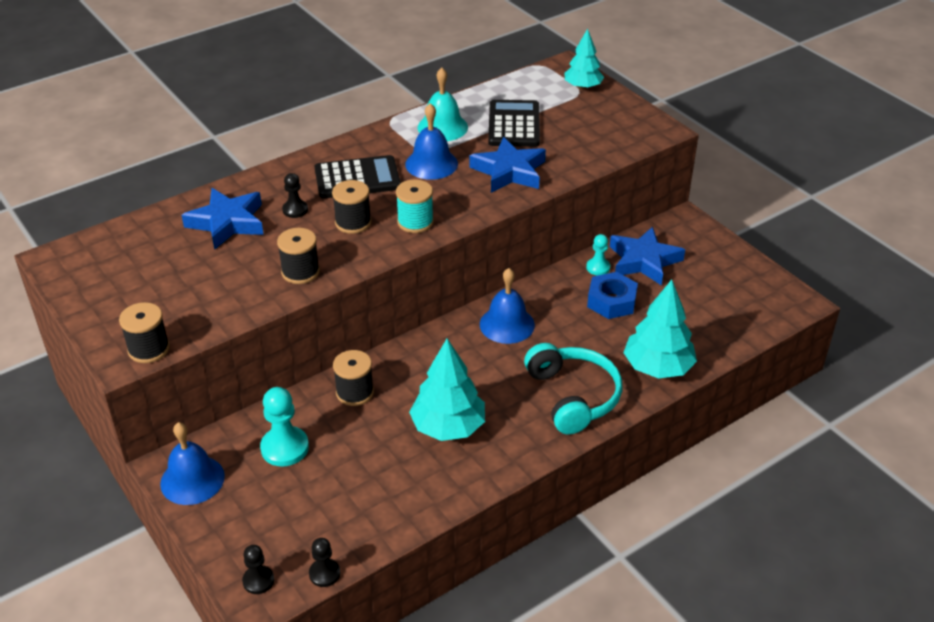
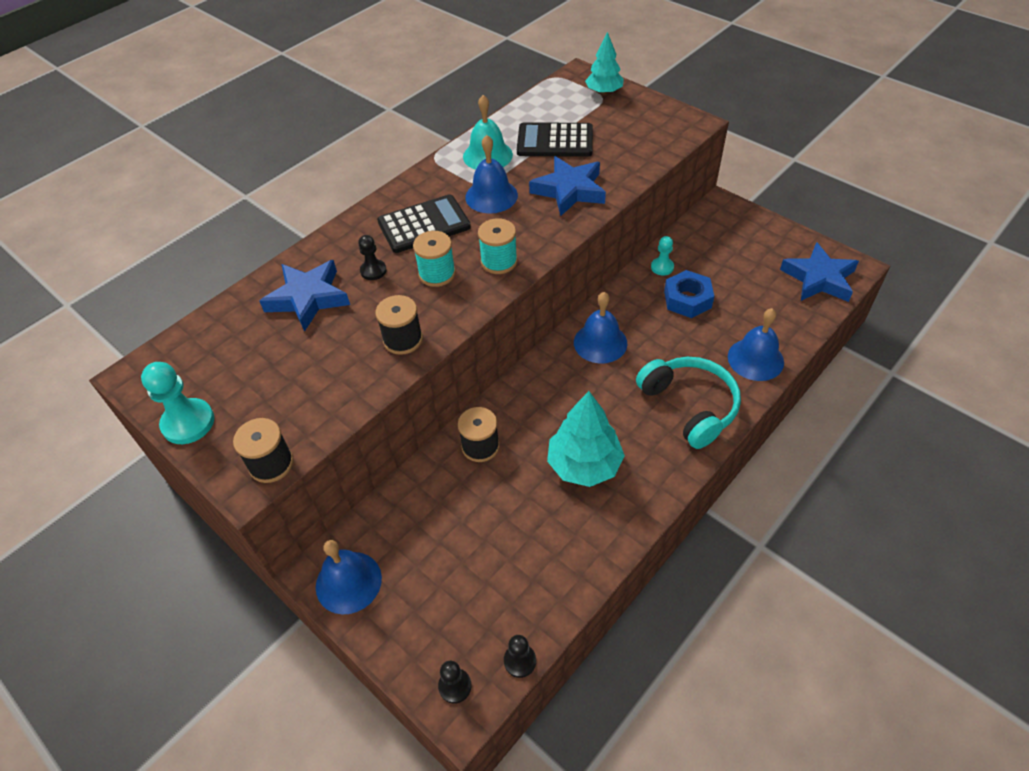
camera: 10 degrees left, 10 degrees up
turquoise pawn [260,387,309,466] -> turquoise pawn moved to [141,362,214,444]
black spool [332,180,371,234] -> turquoise spool [413,231,456,287]
black calculator [488,100,540,147] -> black calculator turned 75 degrees counterclockwise [517,122,593,157]
blue star [610,227,685,286] -> blue star moved to [780,242,859,302]
turquoise tree [623,280,697,379] -> blue bell [728,308,784,381]

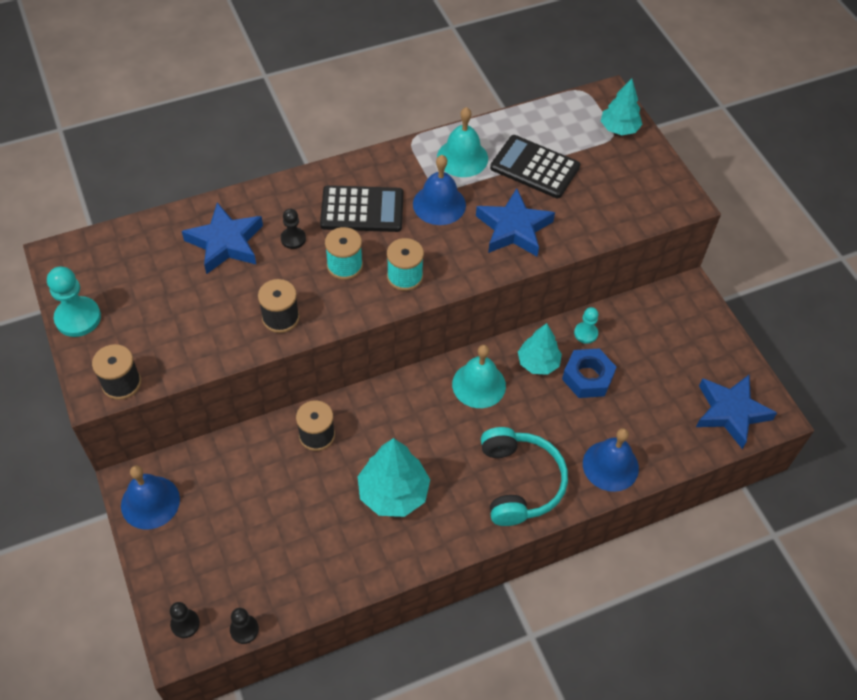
camera: 20 degrees right, 5 degrees up
blue bell [574,292,627,363] -> turquoise bell [452,345,506,408]
none -> turquoise tree [518,323,562,375]

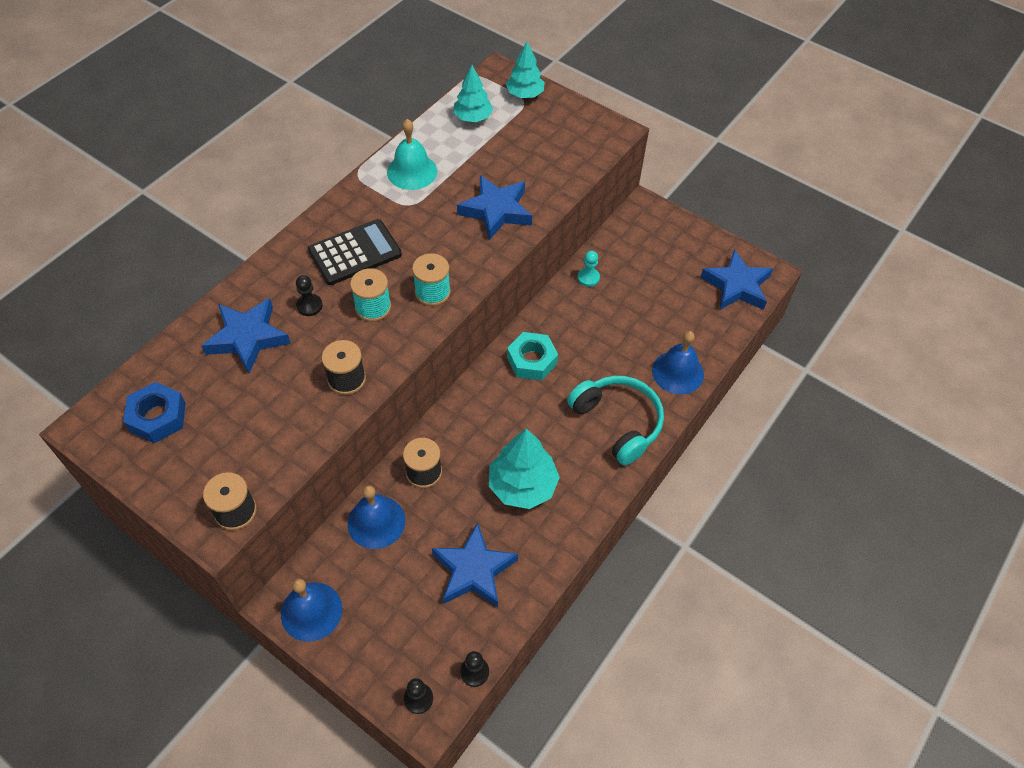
camera: 30 degrees left, 0 degrees up
turquoise pawn [47,267,101,337] -> none
blue bell [413,155,466,225] -> blue bell moved to [348,485,406,549]
turquoise bell [452,345,506,408] -> turquoise nut [507,332,558,380]
black calculator [490,135,580,198] -> none
turquoise tree [518,323,562,375] -> turquoise tree moved to [453,65,493,122]
blue nut [562,349,616,398] -> blue nut moved to [123,382,186,443]
none -> blue star [432,522,518,608]

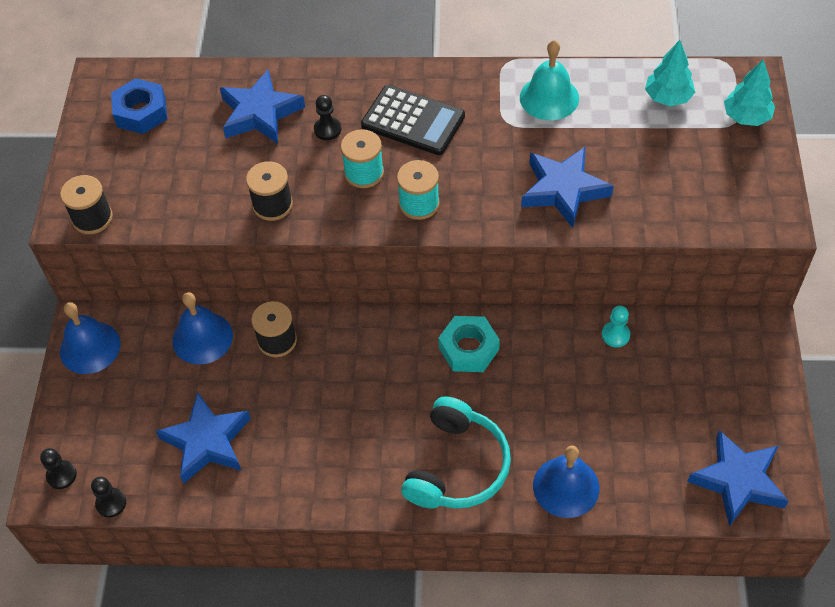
camera: 60 degrees right, 0 degrees up
turquoise tree [489,428,560,509] -> none

